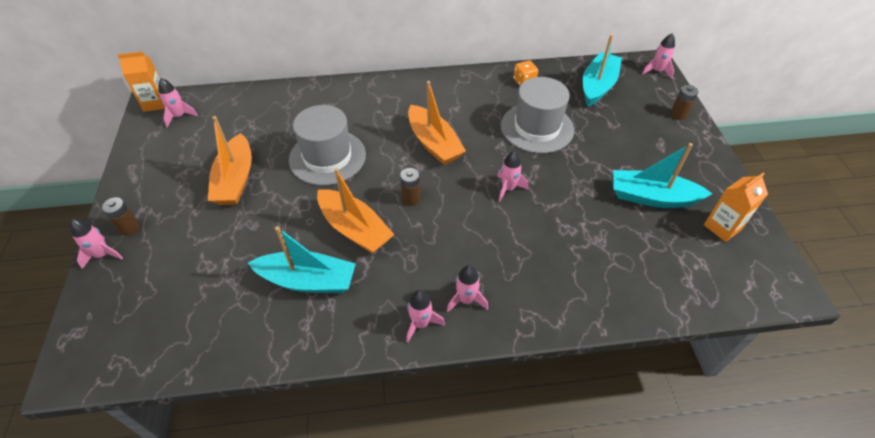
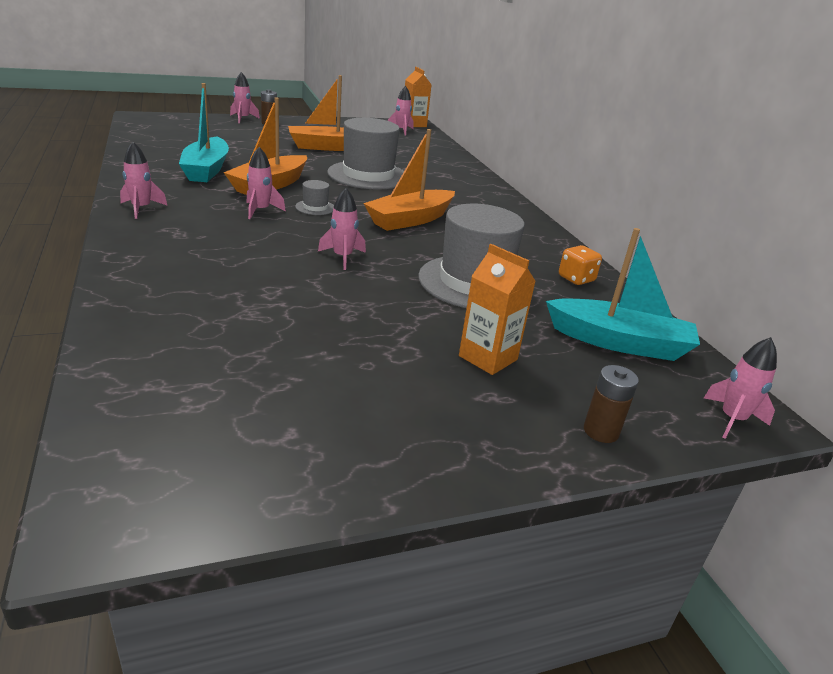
camera: 75 degrees right, 20 degrees down
brown battery [400,168,420,206] -> grey hat [295,180,334,215]
pink rocket [447,265,488,312] -> pink rocket moved to [246,147,286,219]
turquoise boat [614,143,712,208] -> none
orange carton [704,173,768,242] -> orange carton moved to [459,244,536,375]

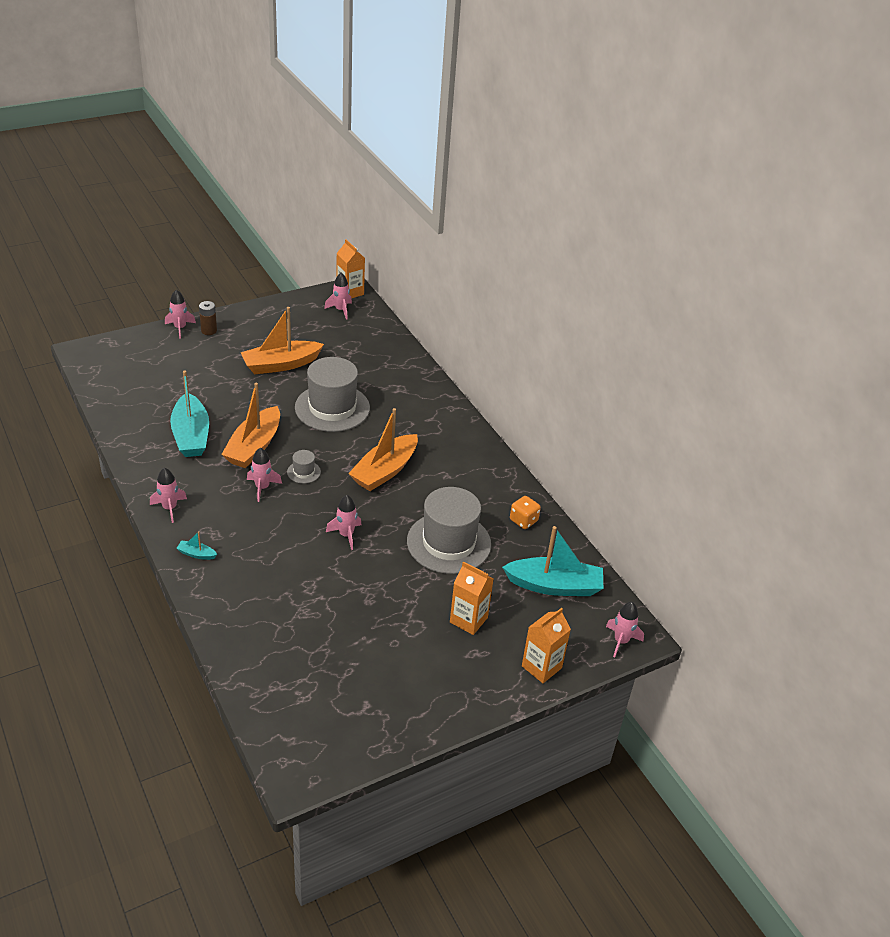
camera: 10 degrees left, 10 degrees up
brown battery [584,365,639,443] -> orange carton [522,608,571,683]
none -> turquoise boat [176,531,217,560]

